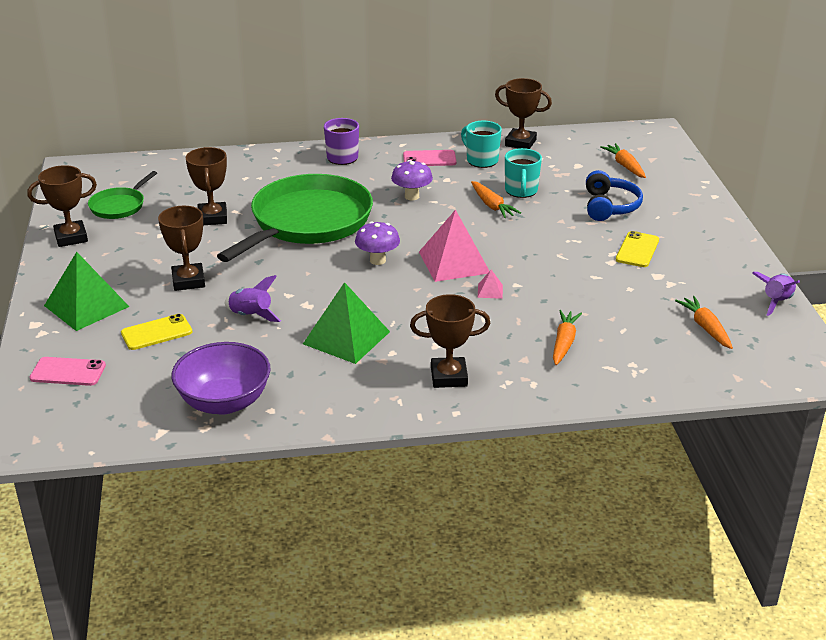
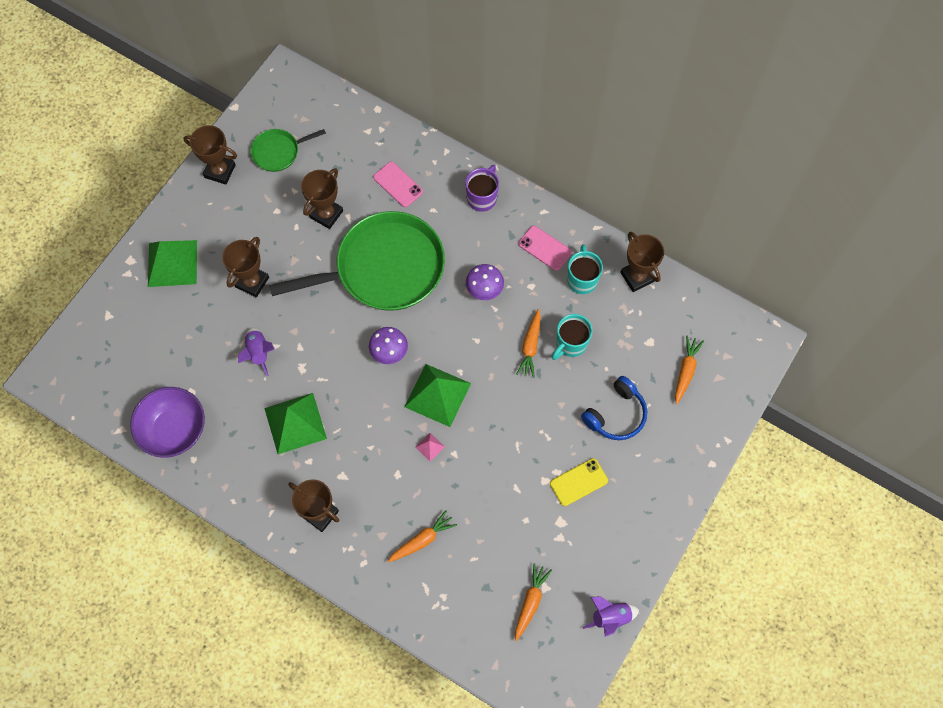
camera: 40 degrees right, 35 degrees up
pink phone [30,357,106,386] -> pink phone moved to [373,162,423,207]
yellow phone [121,314,192,350] -> none
pink pyramid [419,209,489,282] -> green pyramid [405,364,471,427]

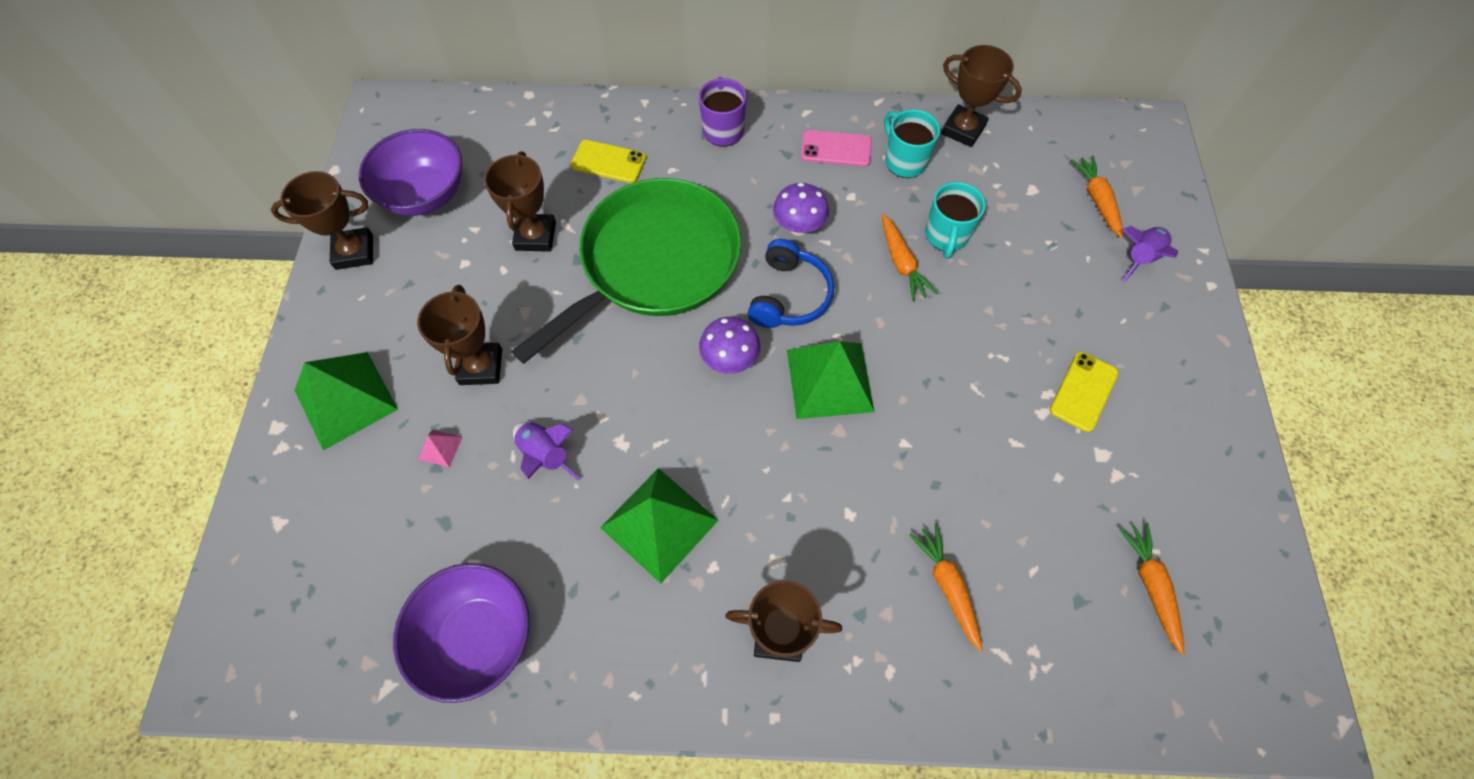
camera: 30 degrees left, 5 degrees down
green pan [250,129,326,172] -> purple bowl [359,129,462,216]
pink phone [373,162,423,207] -> yellow phone [570,140,646,183]
orange carrot [388,510,457,562] -> orange carrot turned 45 degrees counterclockwise [909,523,983,652]
pink pyramid [415,433,445,461] -> pink pyramid moved to [418,430,462,467]
blue headphones [581,376,647,440] -> blue headphones moved to [748,239,834,328]
purple rocket [583,596,639,637] -> purple rocket moved to [1122,226,1178,282]

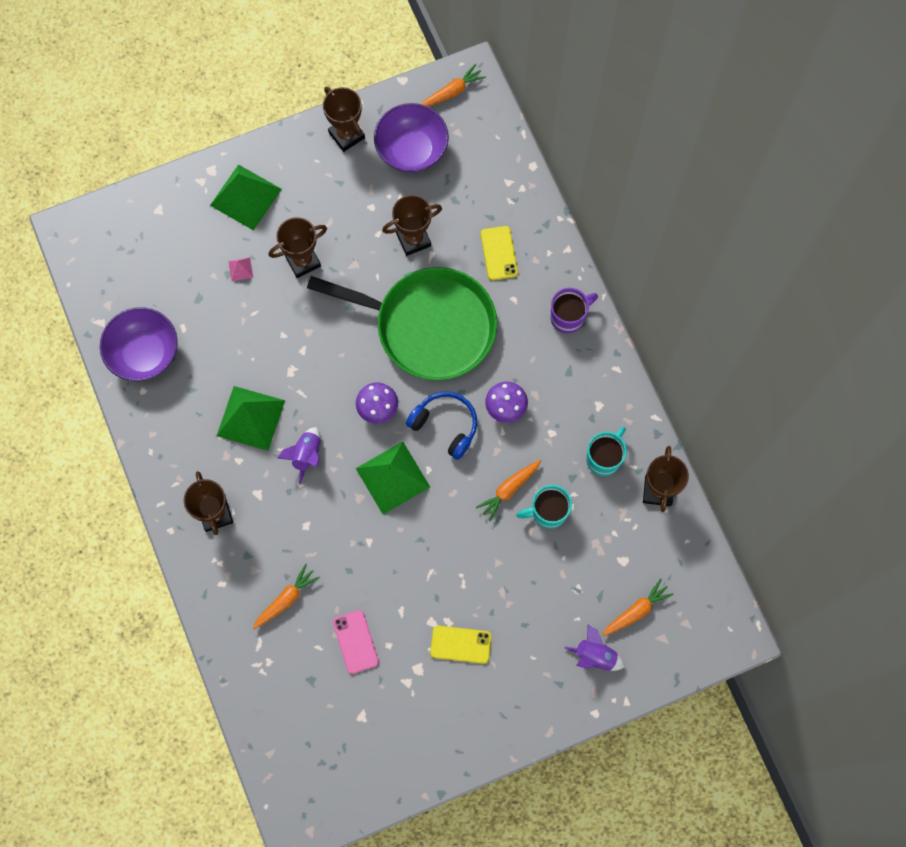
camera: 65 degrees right, 10 degrees up
purple rocket [513,422,580,480] -> purple rocket moved to [277,427,321,484]
blue headphones [748,239,834,328] -> blue headphones turned 135 degrees counterclockwise [406,391,477,460]
pink phone [801,130,872,167] -> pink phone moved to [333,610,379,674]
orange carrot [1119,523,1184,655] -> orange carrot moved to [422,64,486,107]

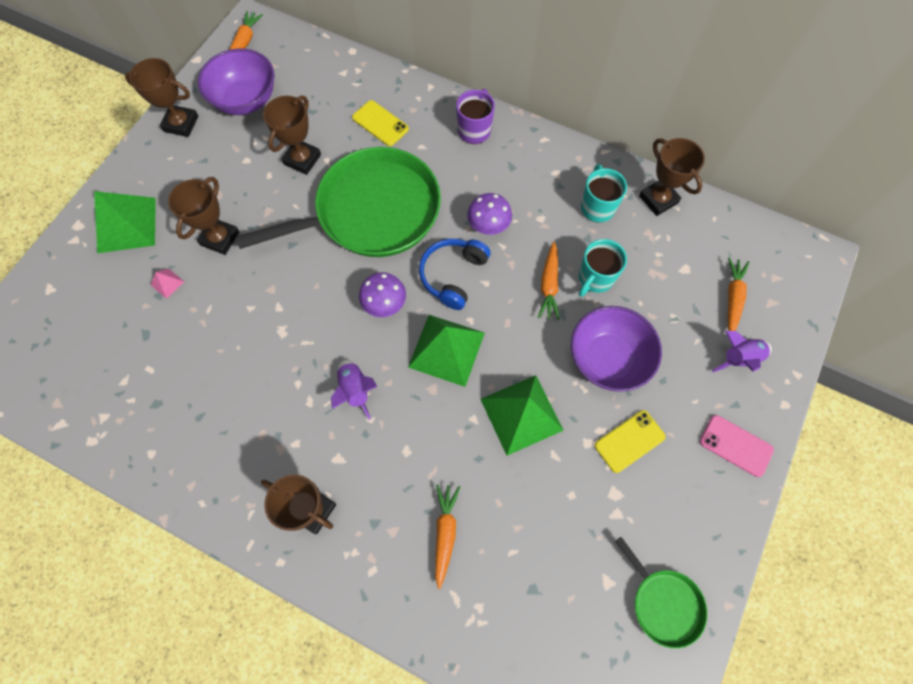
camera: 40 degrees left, 5 degrees down
purple bowl [100,307,178,381] -> purple bowl moved to [571,306,662,392]
green pyramid [217,386,285,451] -> green pyramid moved to [480,375,564,456]
pink phone [333,610,379,674] -> pink phone moved to [700,415,774,477]
blue headphones [406,391,477,460] -> blue headphones turned 60 degrees counterclockwise [419,239,491,310]
none -> green pan [615,537,707,649]

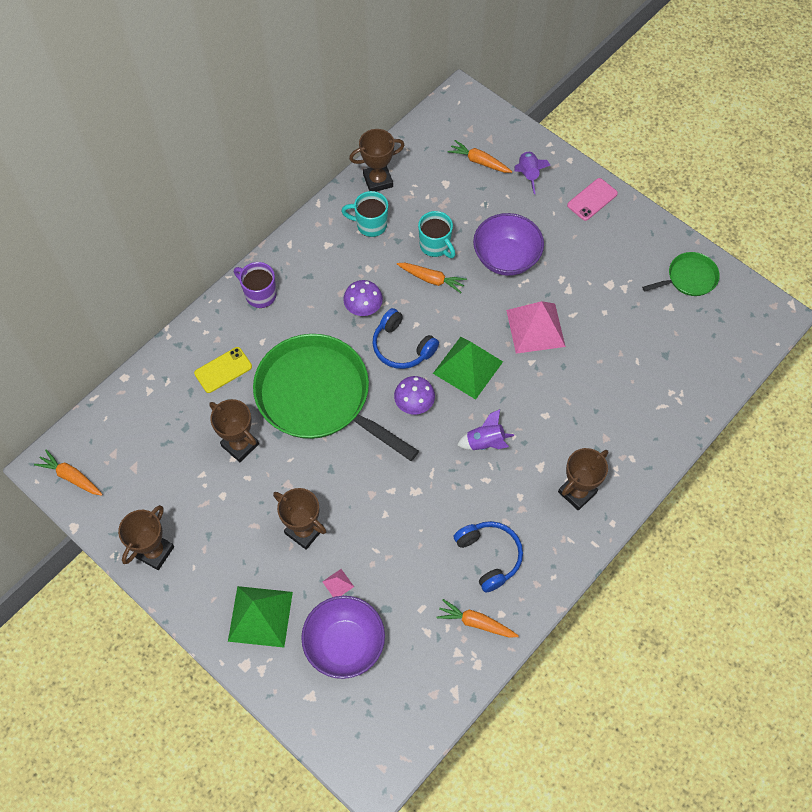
camera: 75 degrees left, 5 degrees down
purple bowl [198,49,275,115] -> purple bowl moved to [301,596,385,679]
green pan [236,147,441,257] -> green pan turned 45 degrees counterclockwise [253,334,419,461]
orange carrot [435,484,460,589] -> orange carrot moved to [436,599,519,637]
green pyramid [480,375,564,456] -> pink pyramid [506,301,566,354]
yellow phone [595,410,666,473] -> none
none -> blue headphones [454,521,523,593]

